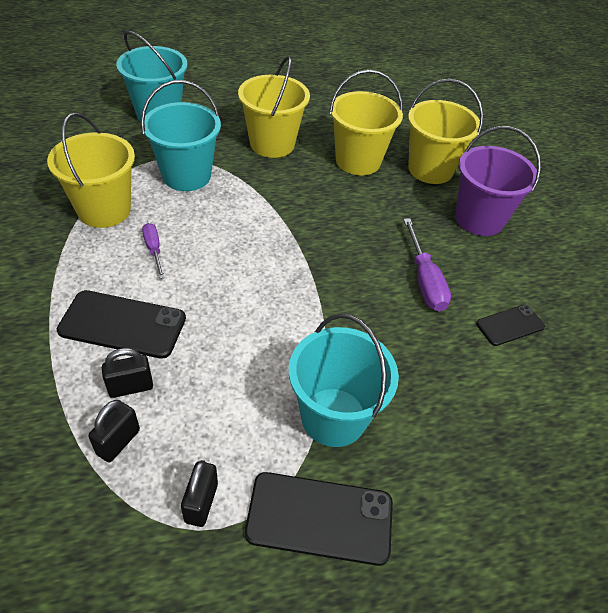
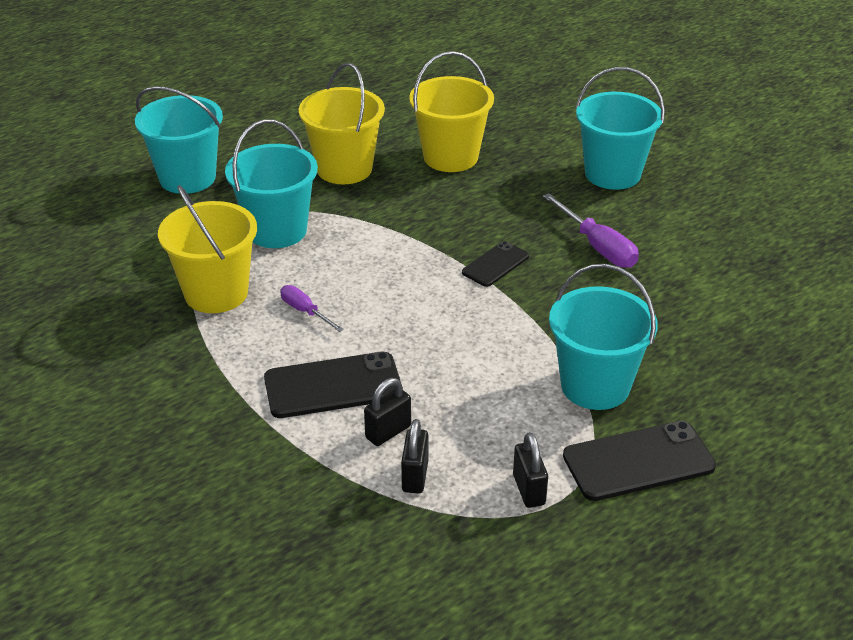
camera: 20 degrees left, 10 degrees down
yellow bucket [408,79,483,184] -> none
purple bucket [455,126,541,236] -> turquoise bucket [576,67,665,190]
black phone [476,305,545,346] -> black phone moved to [462,241,529,287]

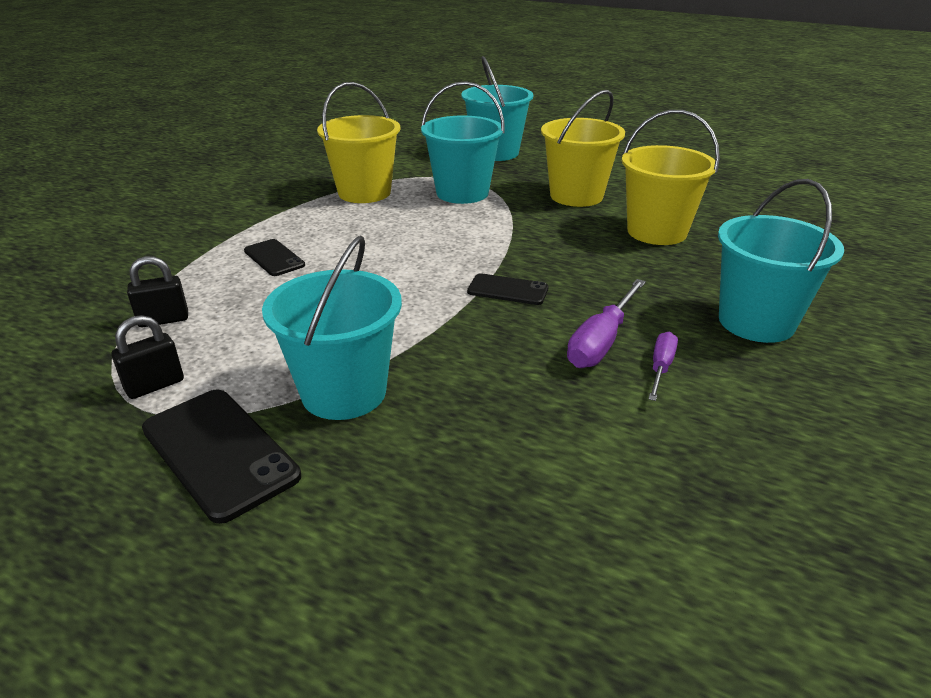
camera: 65 degrees right, 5 degrees down
black phone [264,352,403,418] -> black phone [244,239,305,276], size x0.59
purple screwdriver [280,285,344,332] -> purple screwdriver moved to [648,332,678,401]
black padlock [364,378,411,446] -> none

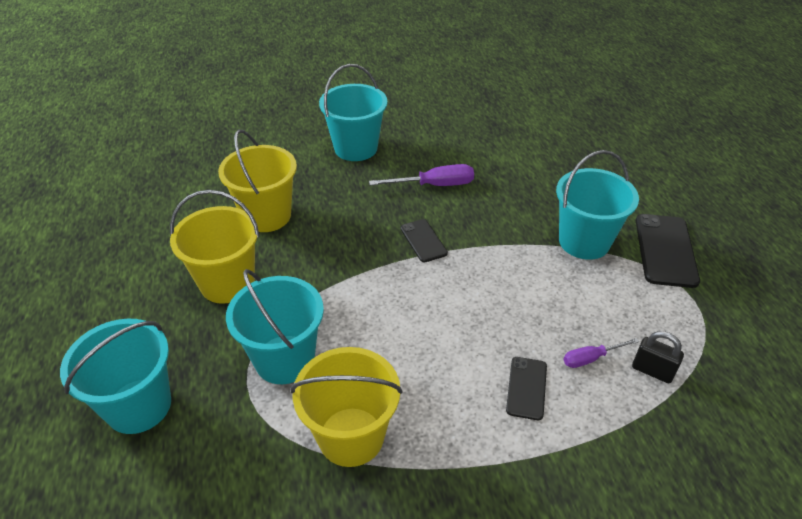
camera: 130 degrees left, 10 degrees up
black padlock [112,315,184,399] -> none
purple screwdriver [648,332,678,401] -> purple screwdriver moved to [563,338,639,368]

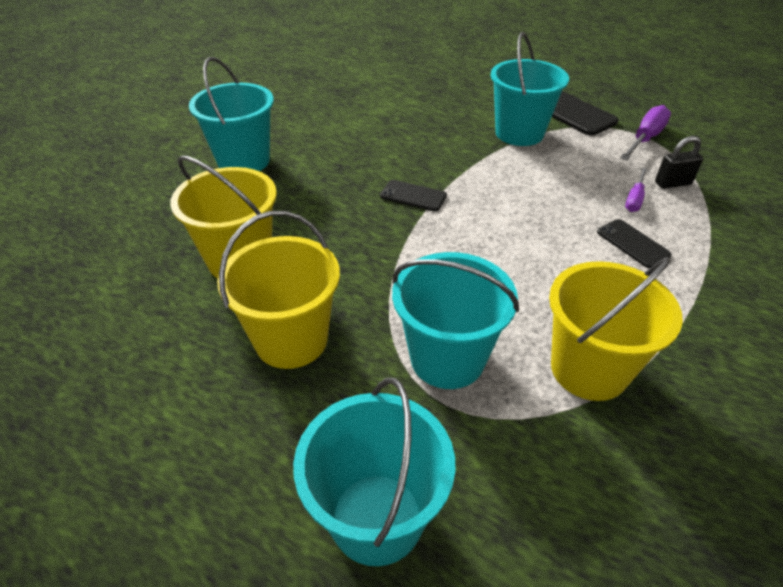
camera: 45 degrees left, 0 degrees up
purple screwdriver [369,164,474,186] -> purple screwdriver moved to [620,105,671,160]

